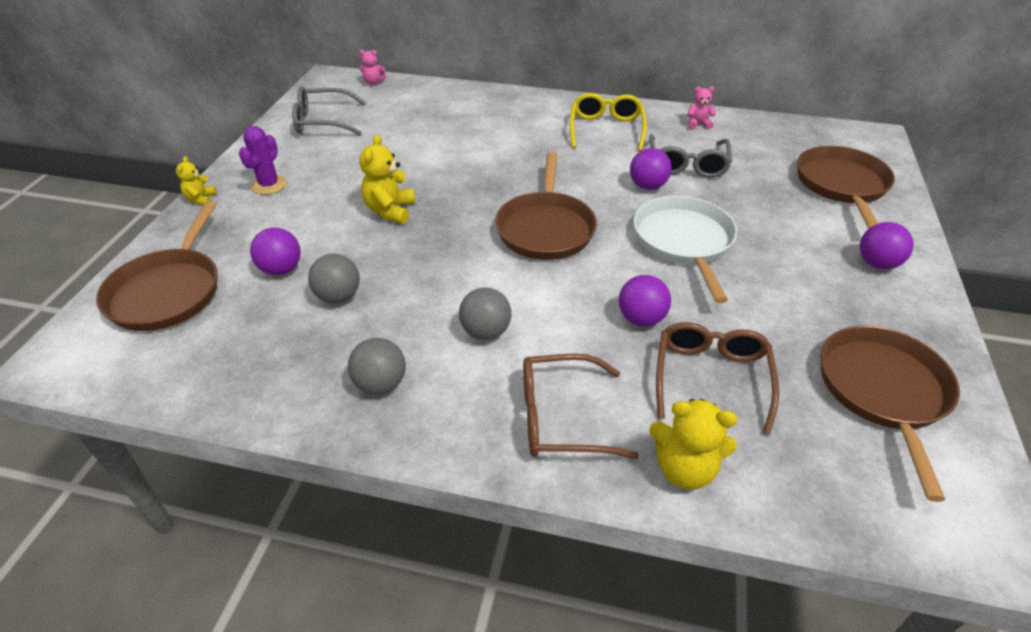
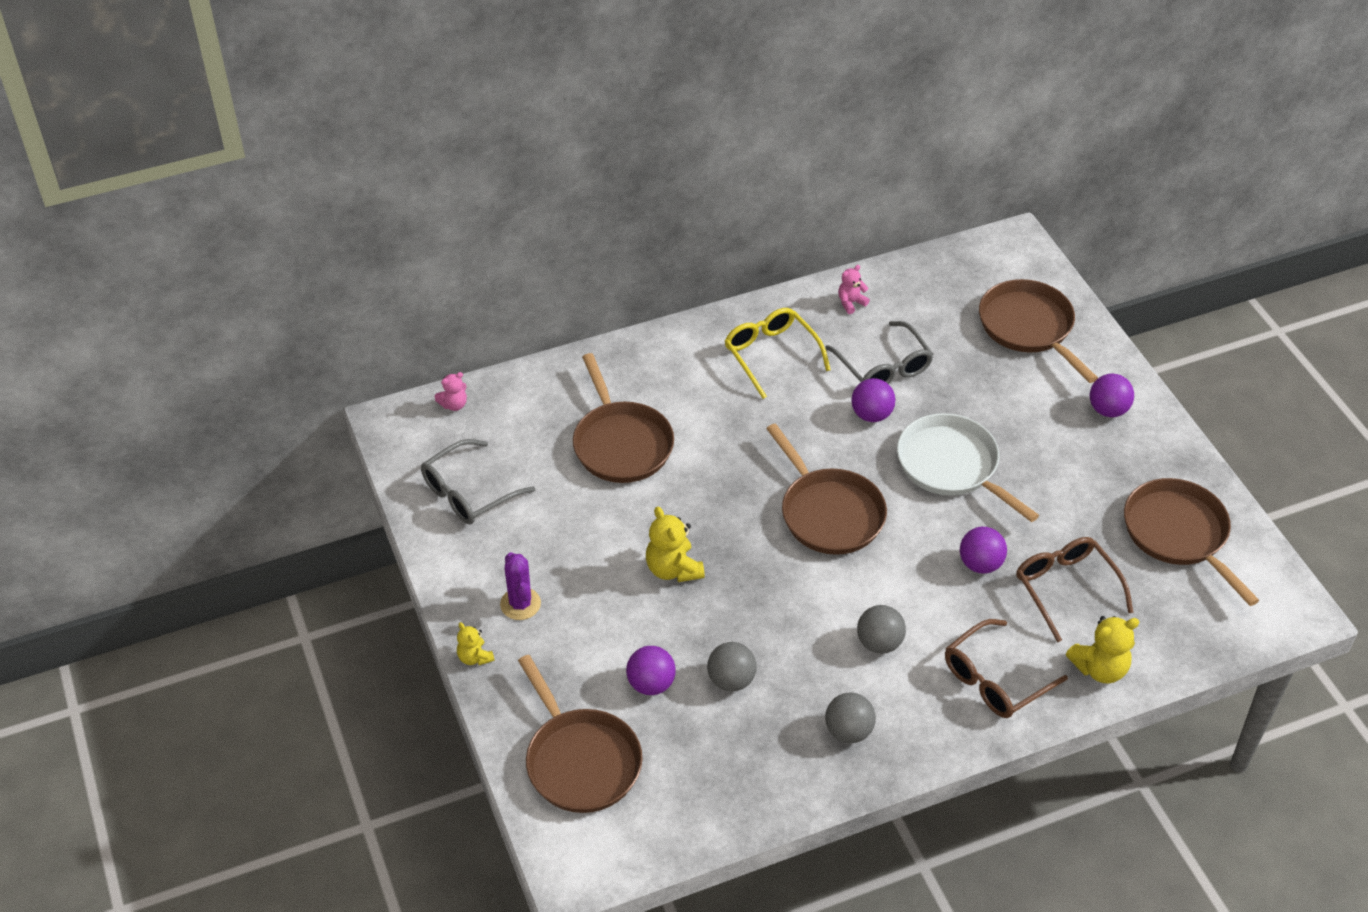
camera: 35 degrees left, 5 degrees up
none -> brown pan [573,353,674,483]

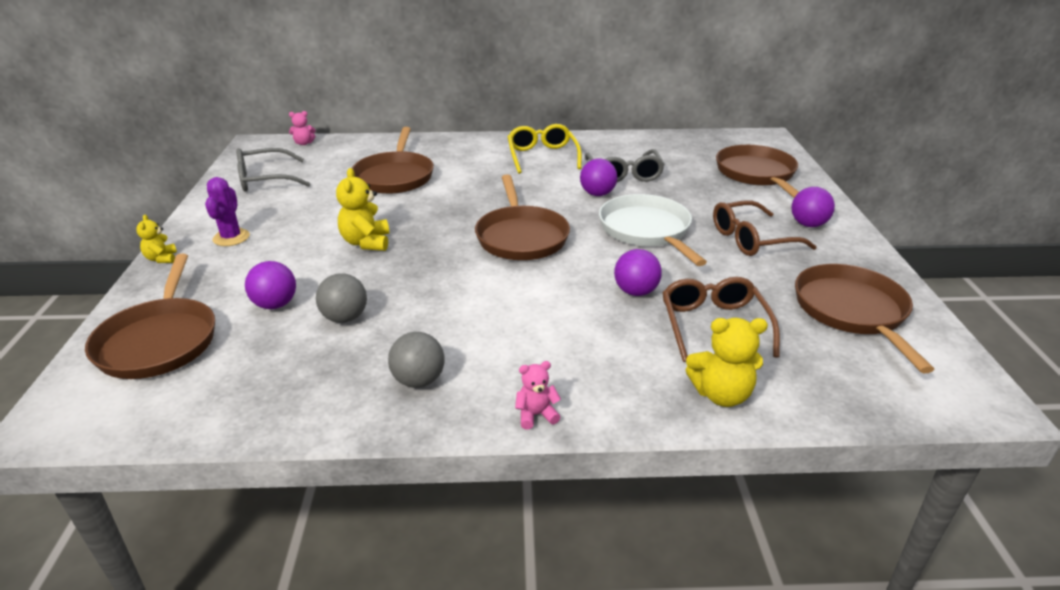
camera: 20 degrees right, 15 degrees down
pink teddy bear [838,265,870,314] -> pink teddy bear moved to [515,361,561,430]
grey ball [857,605,906,654] -> none
brown glasses [945,619,1068,718] -> brown glasses moved to [713,201,817,256]

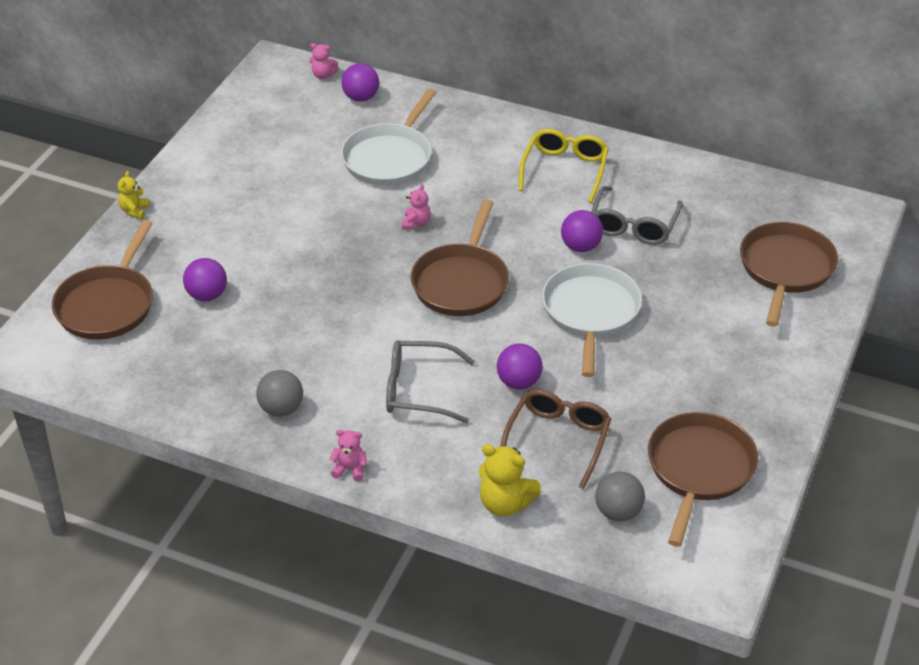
camera: 25 degrees right, 10 degrees up
purple cactus [205,177,250,246] -> none
grey glasses [236,148,310,192] -> grey glasses moved to [386,340,475,423]
grey ball [316,273,367,323] -> grey ball moved to [595,471,645,521]
yellow teddy bear [336,168,389,251] -> none
brown pan [352,127,434,194] -> white pan [341,89,437,186]
brown glasses [713,201,817,256] -> none
purple ball [791,187,835,227] -> purple ball moved to [342,63,379,102]
none -> pink teddy bear [402,184,431,229]

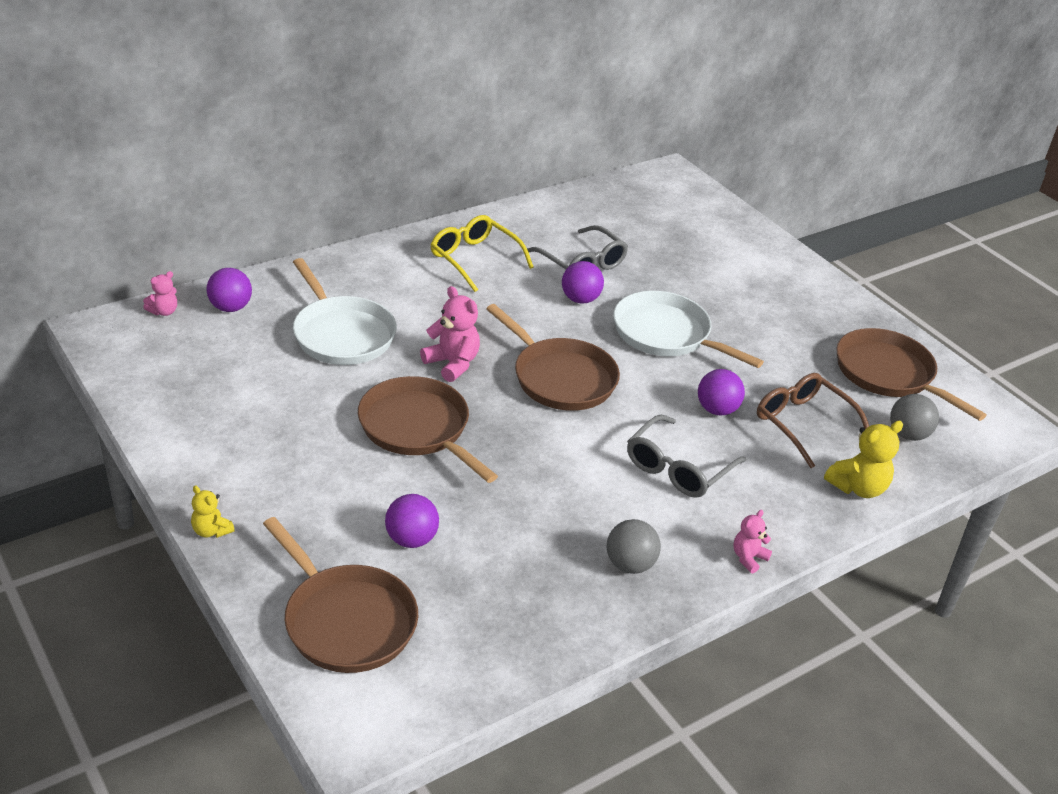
camera: 60 degrees left, 5 degrees down
pink teddy bear [402,184,431,229] -> pink teddy bear [420,286,480,382], size x1.68
brown pan [740,222,838,327] -> brown pan moved to [358,376,498,483]

